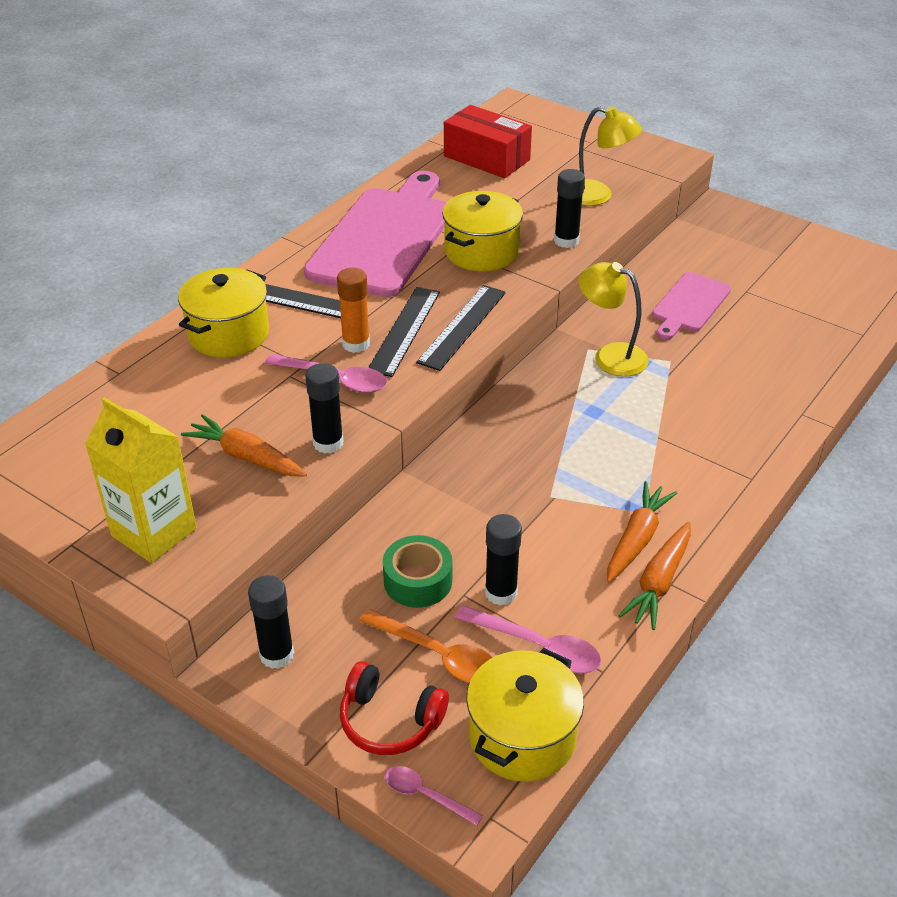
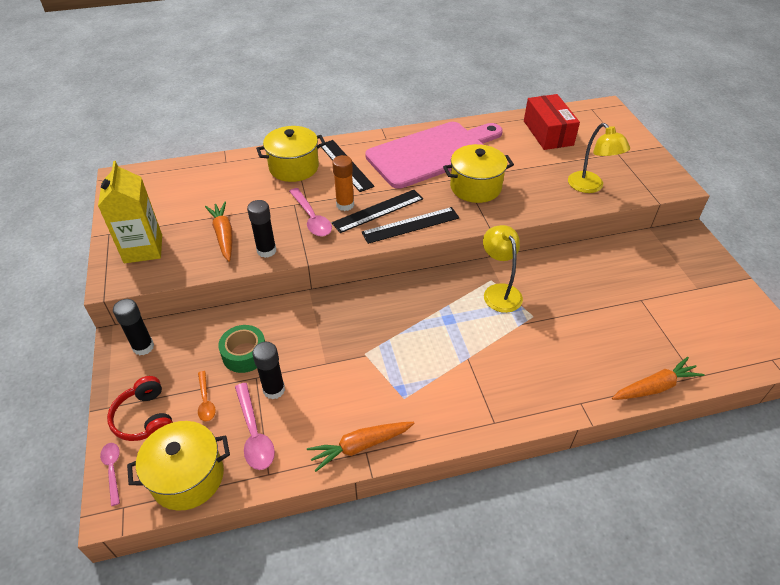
camera: 40 degrees right, 5 degrees up
orange spoon [360,609,492,683] -> orange spoon [198,371,216,422], size x0.62
black glue stick [554,169,585,248] -> none
orange carrot [607,481,678,583] -> orange carrot moved to [612,357,705,400]
pink cutting board [652,272,731,340] -> none

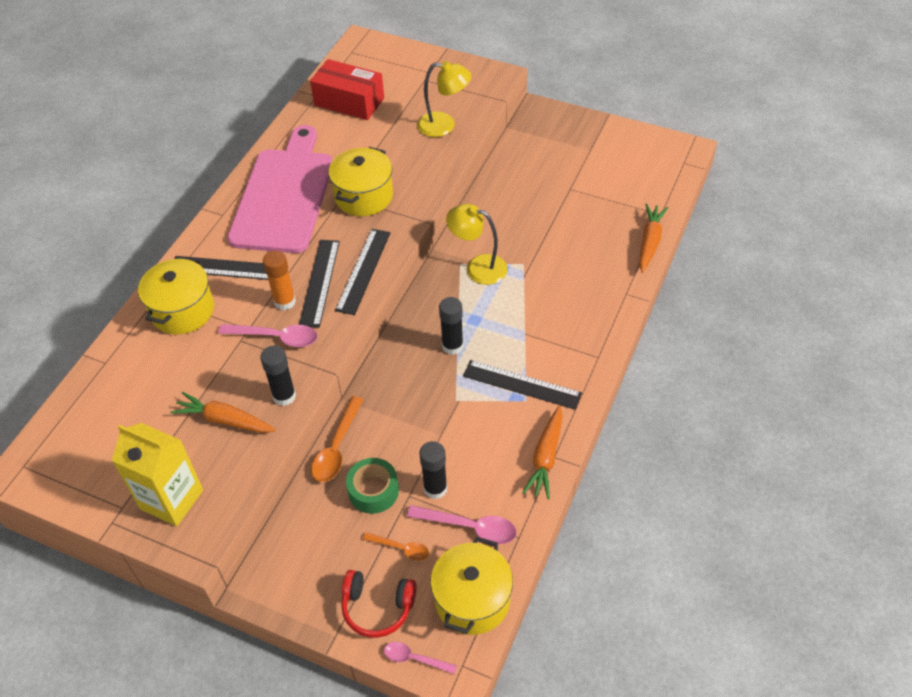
camera: 50 degrees left, 5 degrees up
black glue stick [113,299,154,356] -> black glue stick moved to [439,297,463,355]
none -> orange spoon [311,396,363,482]
none -> black ruler [463,360,582,410]

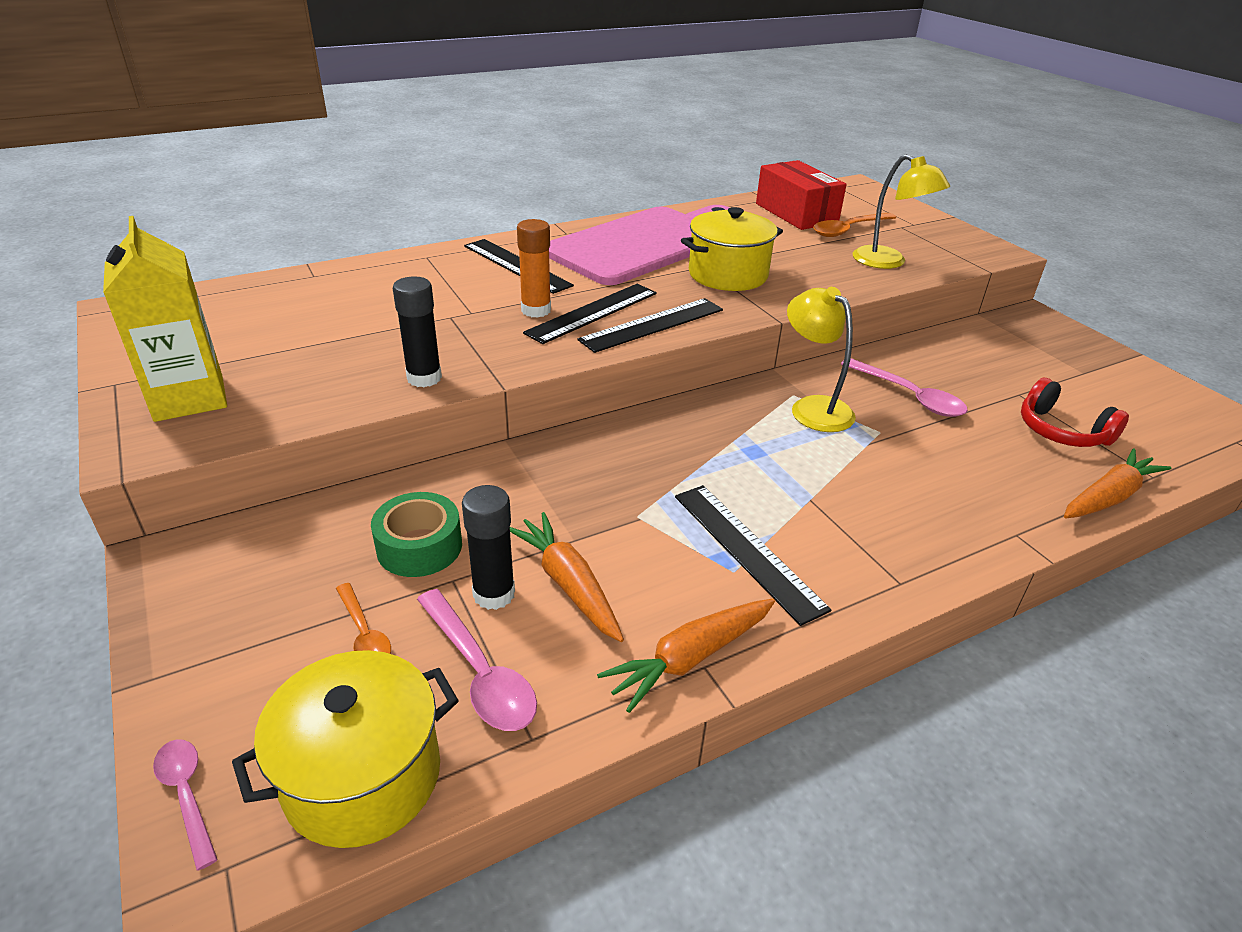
camera: 35 degrees right, 15 degrees down
yellow pot [138,257,214,334] -> none
orange carrot [171,392,276,433] -> orange carrot moved to [510,512,624,642]
pink spoon [218,324,318,347] -> pink spoon moved to [841,358,968,417]
orange spoon [311,396,363,482] -> orange spoon moved to [813,213,896,237]
red headphones [341,570,417,638] -> red headphones moved to [1021,378,1129,447]
black glue stick [439,297,463,355] -> none

